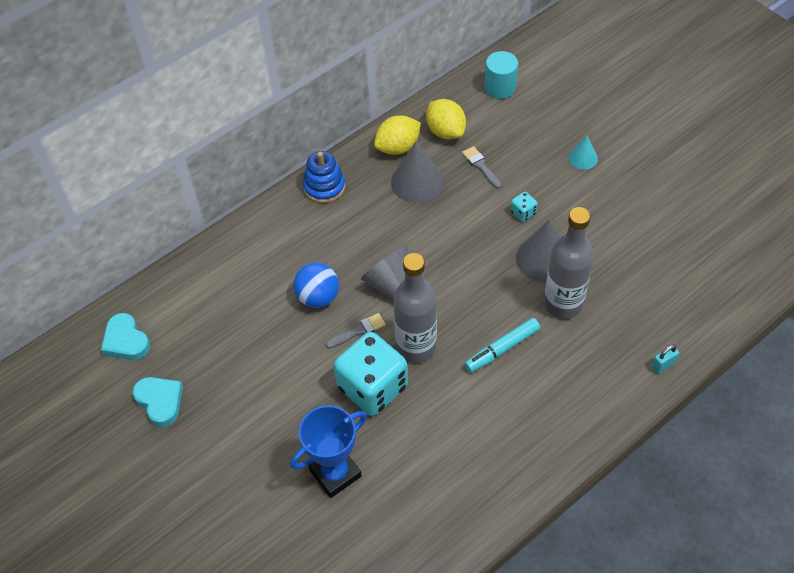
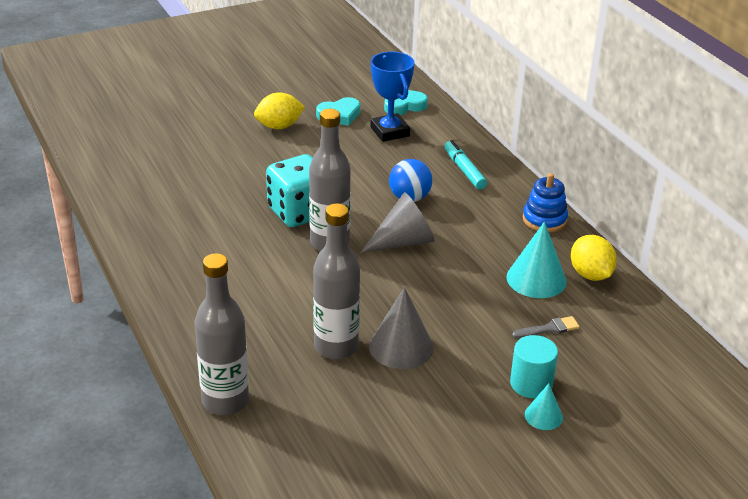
camera: 100 degrees right, 20 degrees down
blue trophy [290,405,367,498] -> blue trophy moved to [370,52,415,142]
grey brush [325,313,386,348] -> none
grey cone [391,141,444,203] -> turquoise cone [506,221,567,298]
yellow lemon [426,99,466,139] -> yellow lemon moved to [254,92,305,129]
turquoise marker [464,318,540,373] -> turquoise marker moved to [444,140,487,190]
turquoise cylinder [485,51,518,99] -> turquoise cylinder moved to [510,335,558,398]
turquoise dice [510,192,537,222] -> none
turquoise padlock [652,345,679,374] -> grey bottle [194,253,249,415]

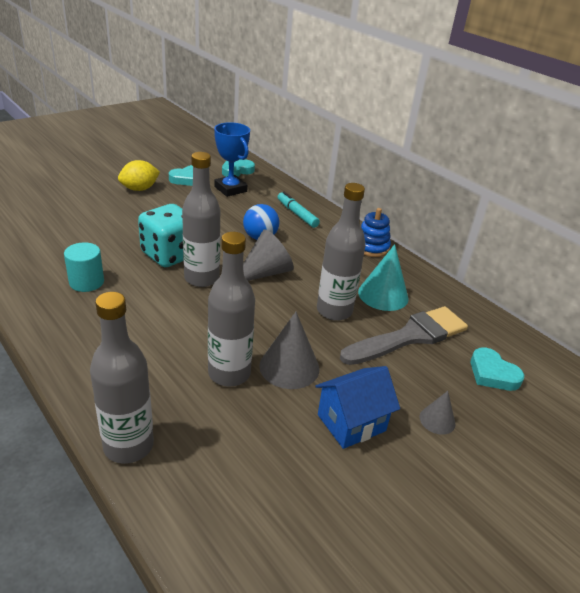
camera: 15 degrees left, 0 degrees up
turquoise cylinder [510,335,558,398] -> turquoise cylinder moved to [64,242,104,292]
grey brush [512,316,580,338] -> grey brush [340,306,468,365], size x2.40
turquoise cone [525,383,563,430] -> grey cone [419,391,455,435]
yellow lemon [571,235,617,281] -> none
none -> blue house [315,366,400,449]
none -> grey bottle [317,183,366,321]
none -> turquoise heart [471,348,524,391]

